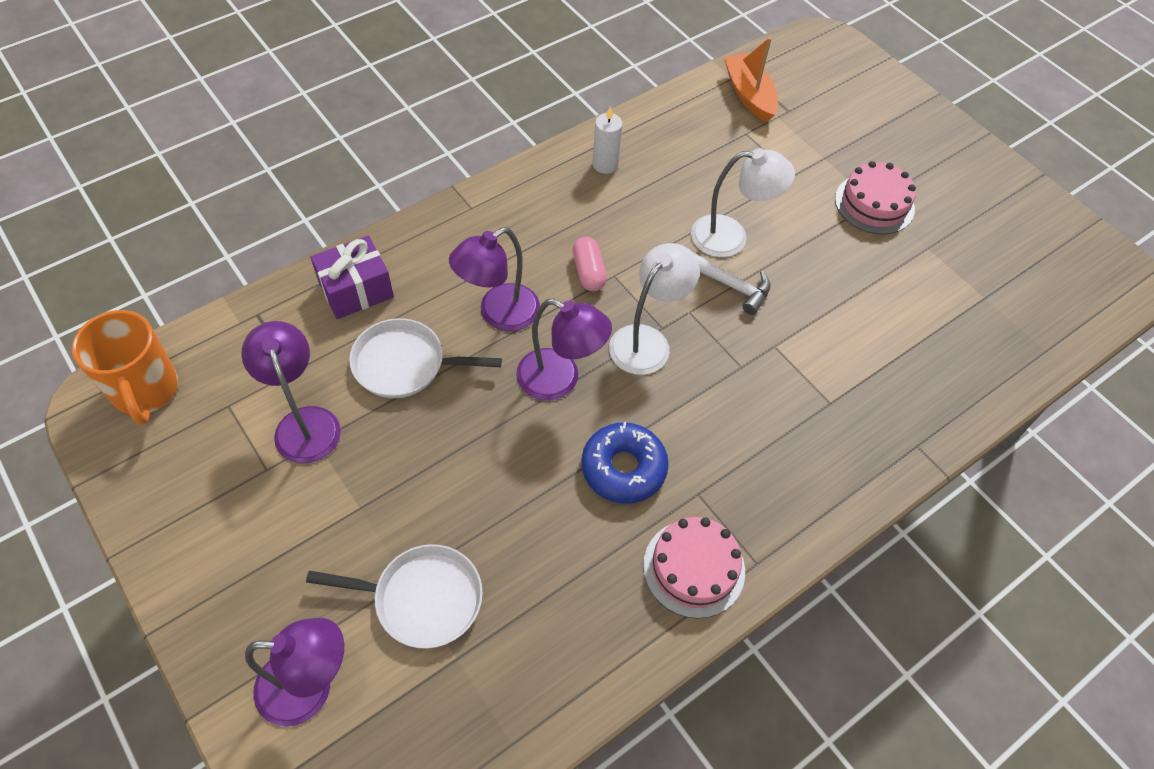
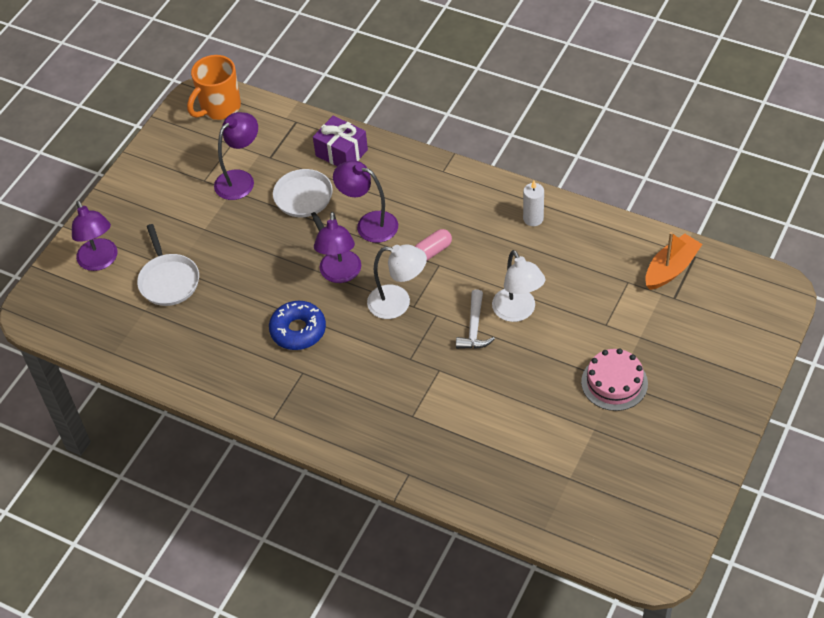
camera: 70 degrees right, 5 degrees down
pink cake [643,517,745,619] -> none

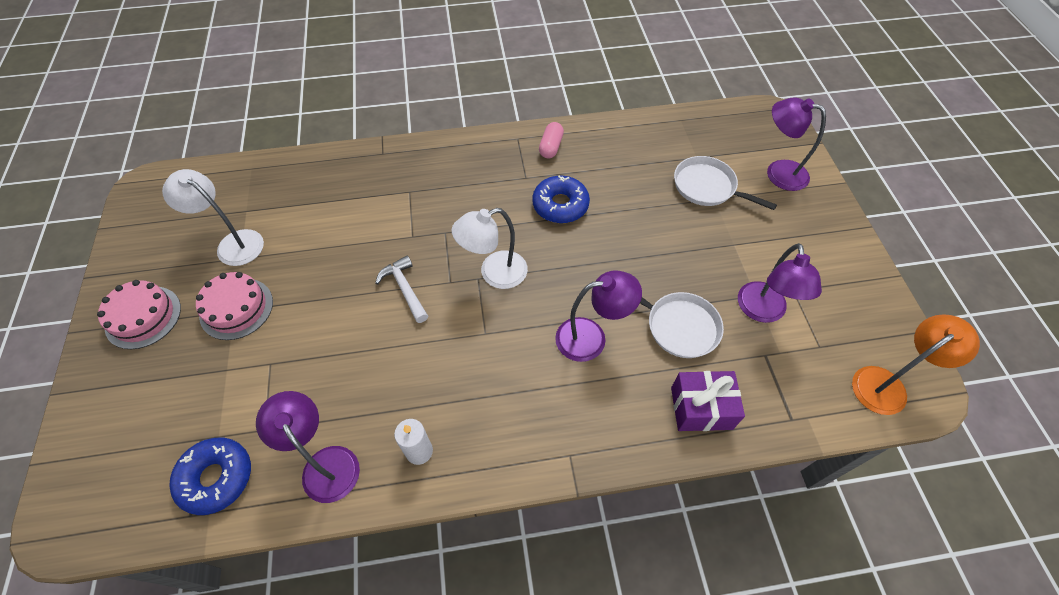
camera: 140 degrees right, 5 degrees up
orange mug [187,55,241,120] -> orange lamp [852,314,980,415]
purple lamp [314,212,361,283] -> purple lamp moved to [256,391,360,503]
pink capsule [415,229,452,261] -> pink capsule moved to [539,122,564,158]
white lamp [492,250,545,322] -> white lamp moved to [162,169,264,266]
orange boat [645,232,703,290] -> blue donut [169,438,251,515]
none -> pink cake [97,280,181,349]

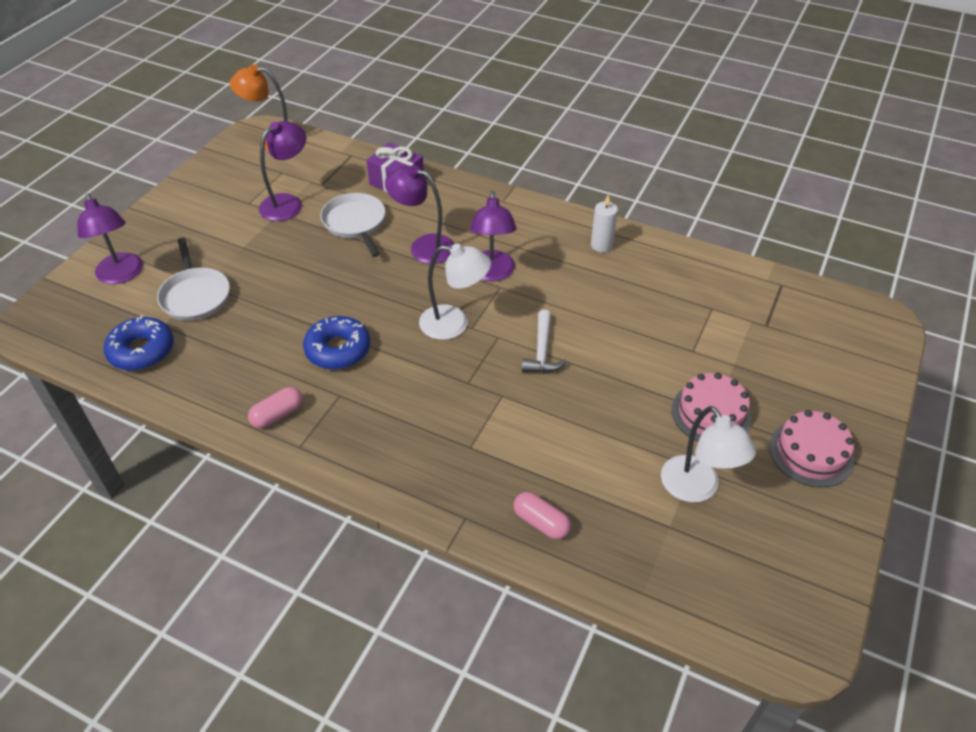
camera: 145 degrees left, 10 degrees down
blue donut [169,438,251,515] -> blue donut moved to [104,315,174,371]
purple lamp [256,391,360,503] -> purple lamp moved to [470,191,517,281]
none -> pink capsule [513,492,571,540]

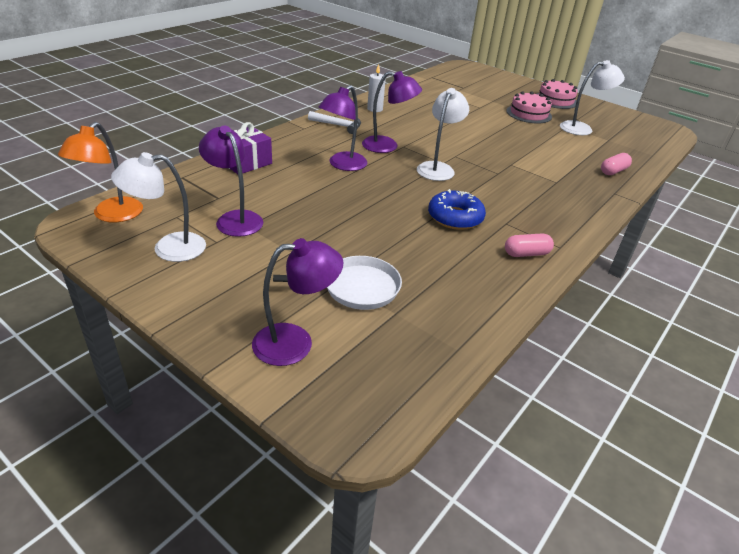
camera: 80 degrees left, 10 degrees down
blue donut [104,315,174,371] -> none
pink capsule [248,387,303,428] -> pink capsule turned 75 degrees counterclockwise [505,234,554,257]
white pan [320,193,385,257] -> none
white hammer [522,310,567,373] -> white hammer moved to [308,111,361,134]
none -> white lamp [111,152,206,262]

